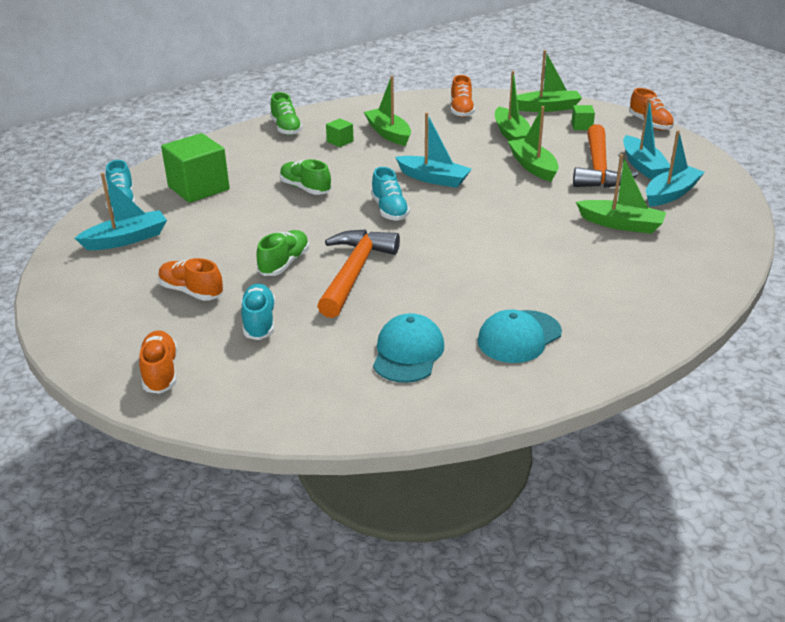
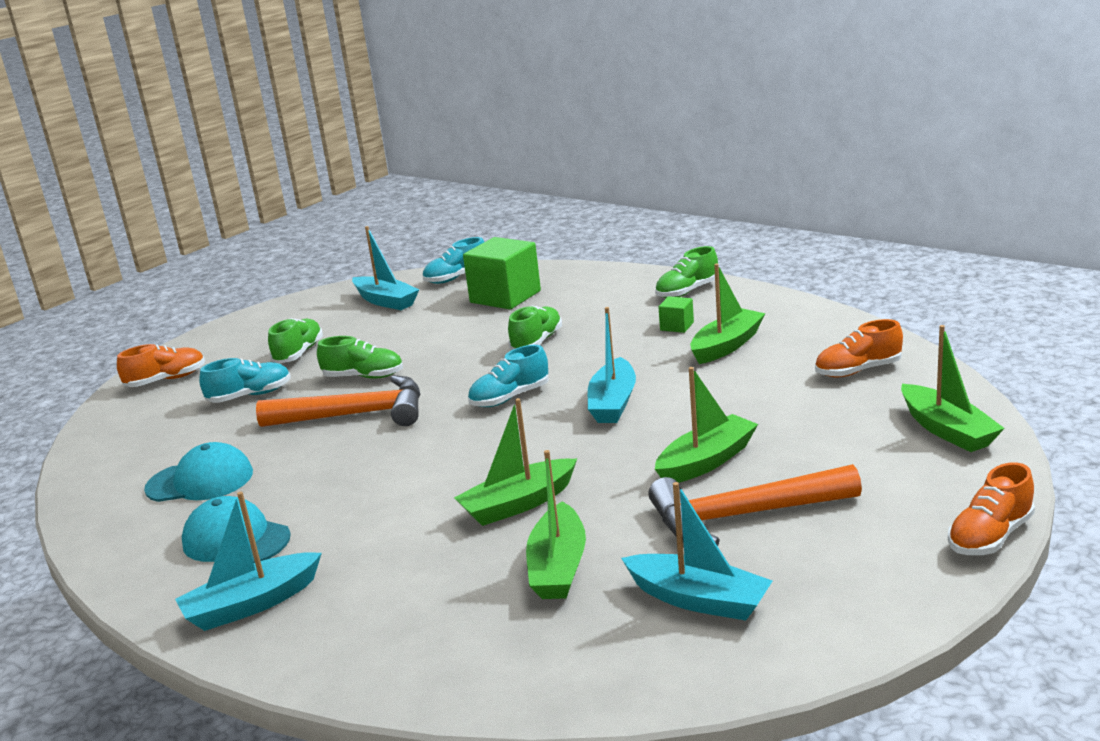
camera: 75 degrees right, 10 degrees down
orange shoe [158,258,224,301] -> green shoe [268,318,323,364]
green boat [495,71,531,141] -> green boat moved to [454,398,577,526]
green cube [571,105,595,130] -> none
turquoise boat [623,99,670,179] -> turquoise boat moved to [175,491,322,631]

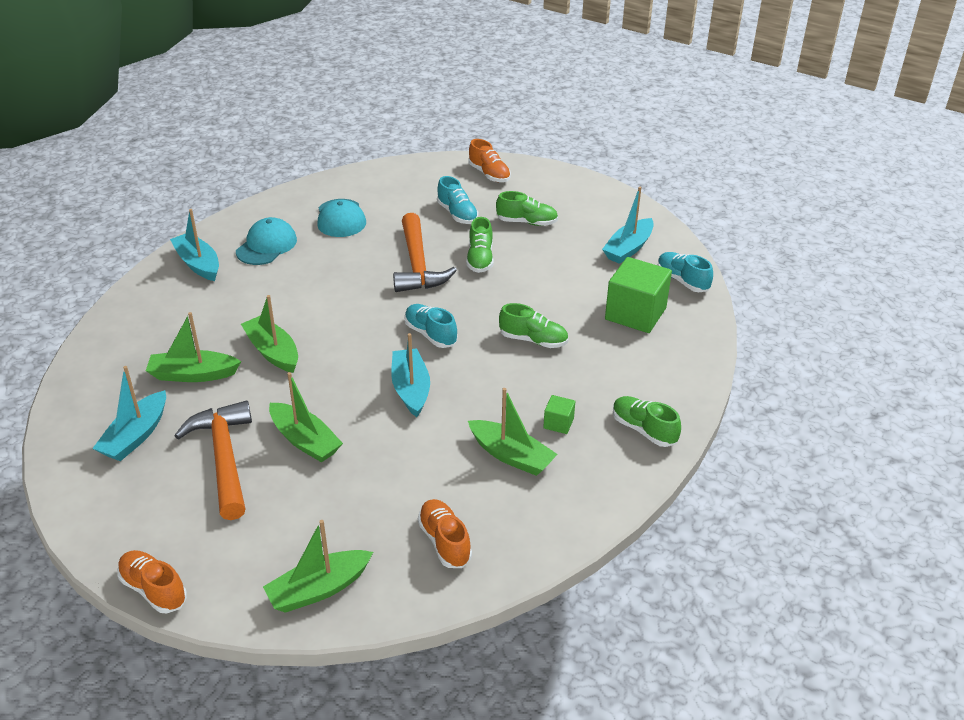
camera: 80 degrees right, 15 degrees up
turquoise boat [588,307,636,423] -> turquoise boat turned 75 degrees clockwise [391,333,430,417]

